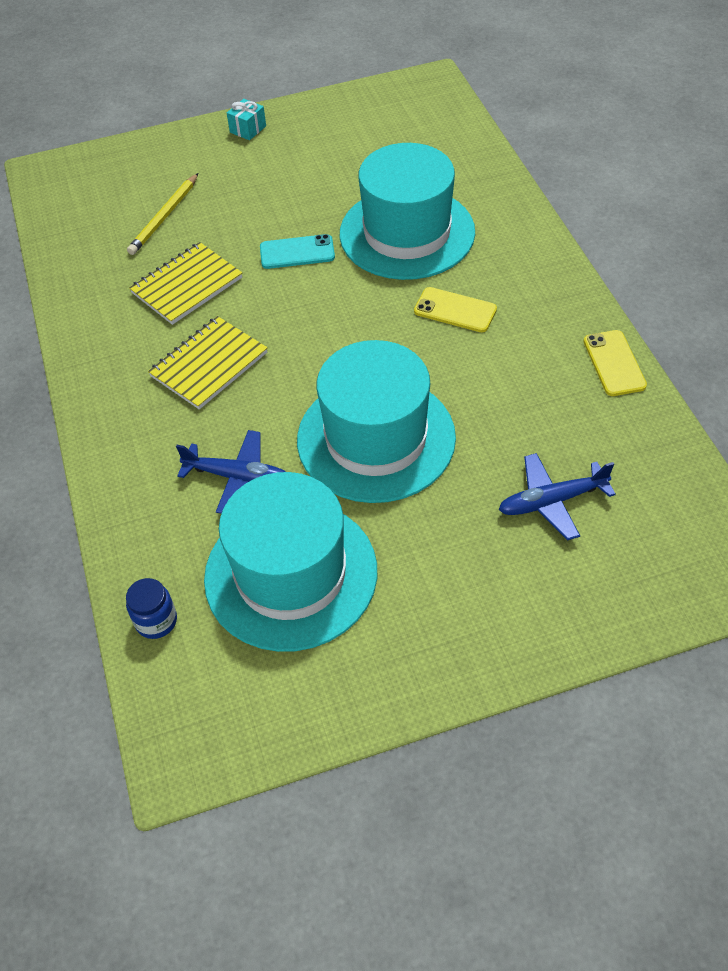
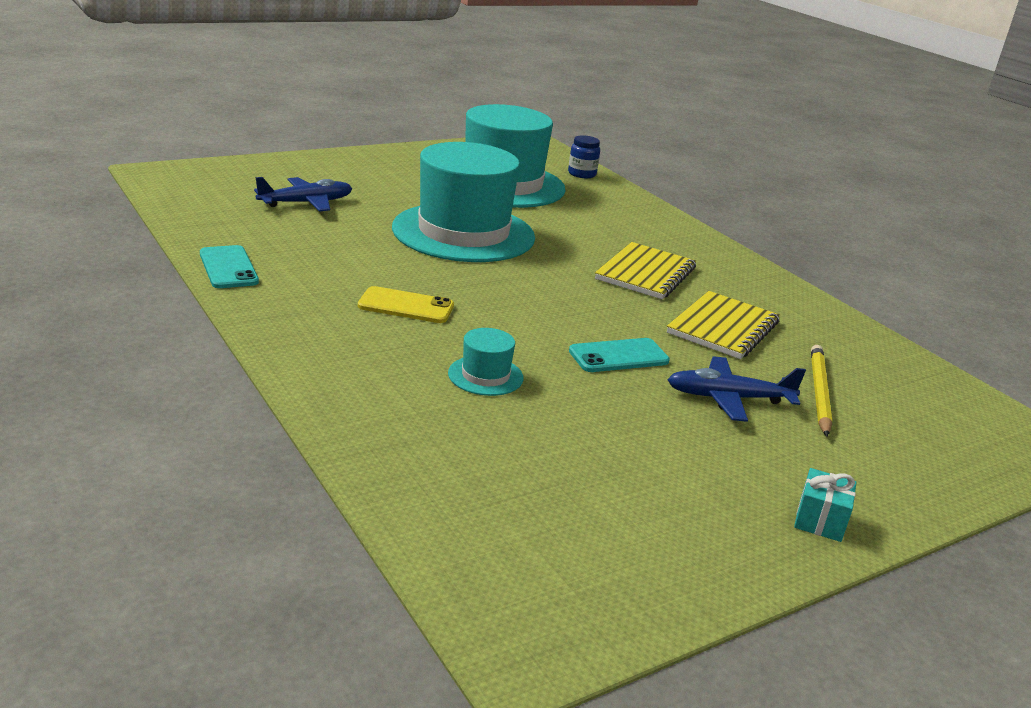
camera: 160 degrees right, 25 degrees down
blue plane [176,430,286,514] -> blue plane moved to [667,356,806,422]
turquoise hat [340,143,475,280] -> turquoise hat [448,328,524,396], size x0.40
yellow phone [584,330,647,396] -> turquoise phone [200,245,259,288]

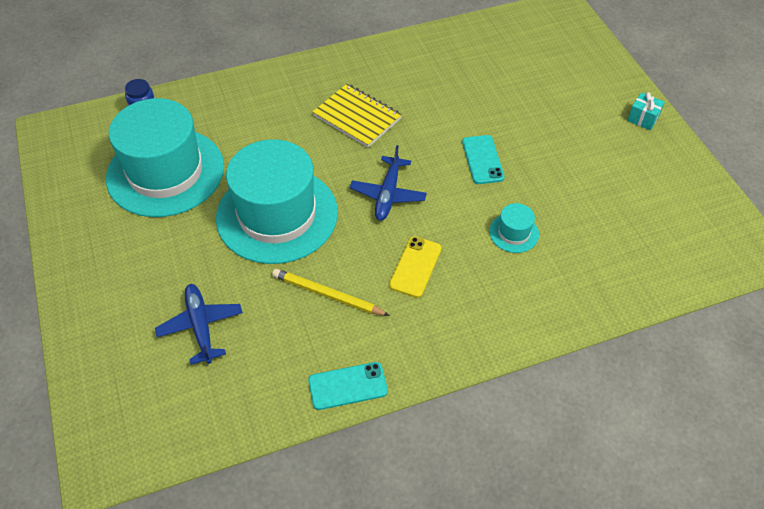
camera: 75 degrees left, 25 degrees up
yellow notebook [667,291,780,359] -> none
blue plane [667,356,806,422] -> blue plane moved to [350,145,427,221]
yellow pencil [811,345,832,437] -> yellow pencil moved to [272,269,390,316]

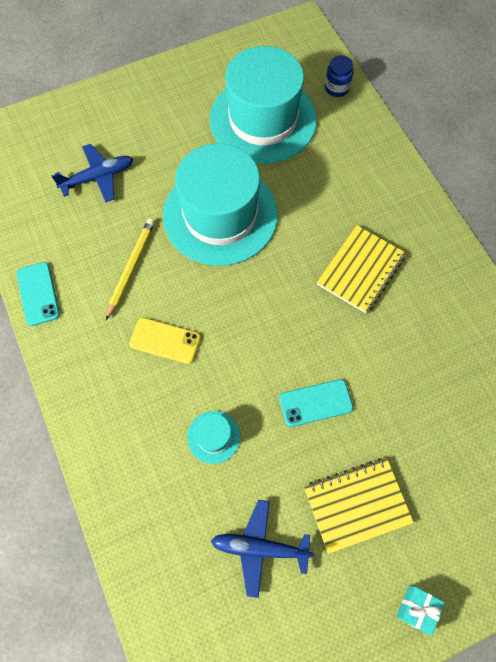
camera: 85 degrees right, 15 degrees up
blue plane [350,145,427,221] -> blue plane moved to [211,500,315,598]
none -> yellow notebook [304,458,414,554]

